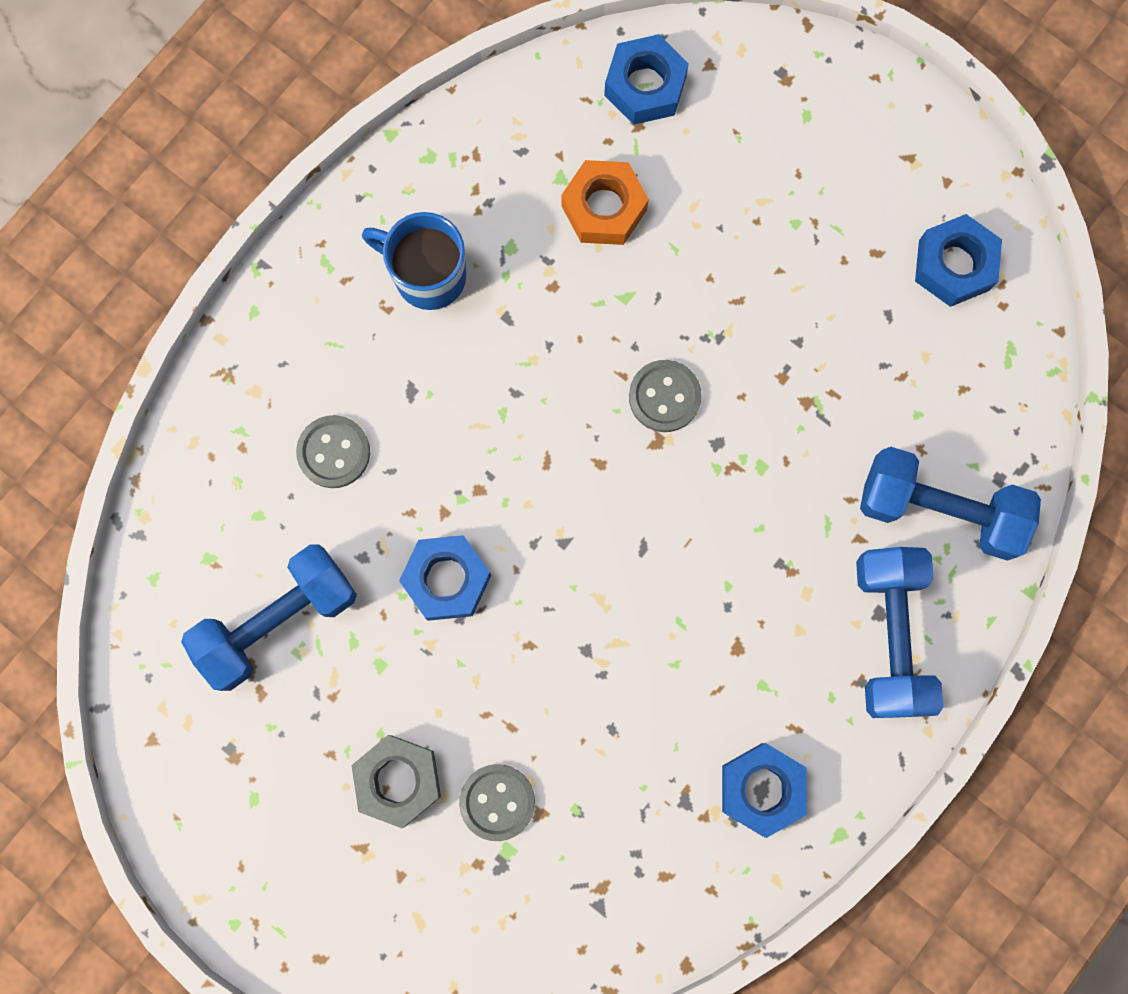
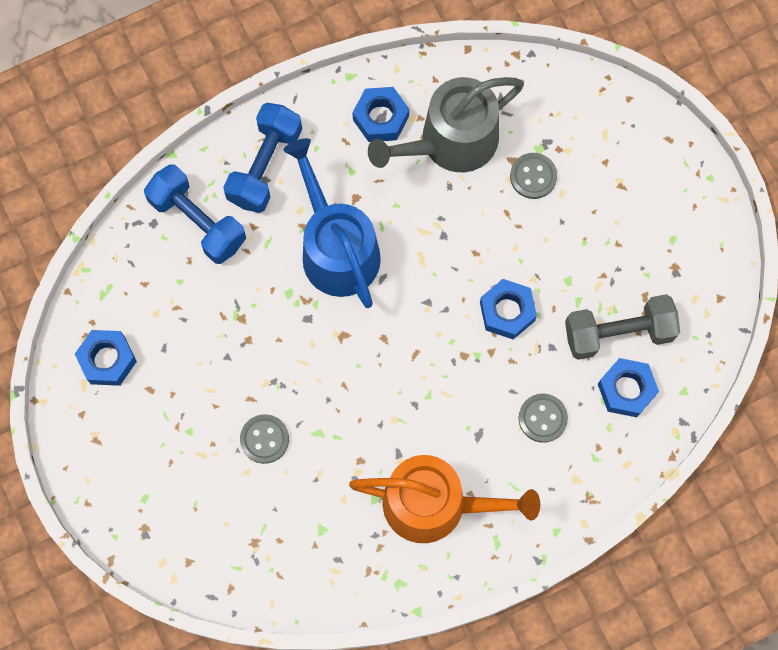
camera: 155 degrees left, 5 degrees down
blue dumbbell [181,544,357,691] -> grey dumbbell [565,294,680,360]
grey nut [351,735,441,828] -> none
blue mug [362,212,466,310] -> orange watering can [349,455,540,543]
orange nut [561,160,649,245] -> none
blue nut [604,34,689,125] -> blue nut moved to [598,358,659,417]
grey button [629,360,702,432] -> grey button moved to [240,414,289,464]
none -> blue watering can [283,138,381,308]
none -> grey watering can [368,77,524,172]

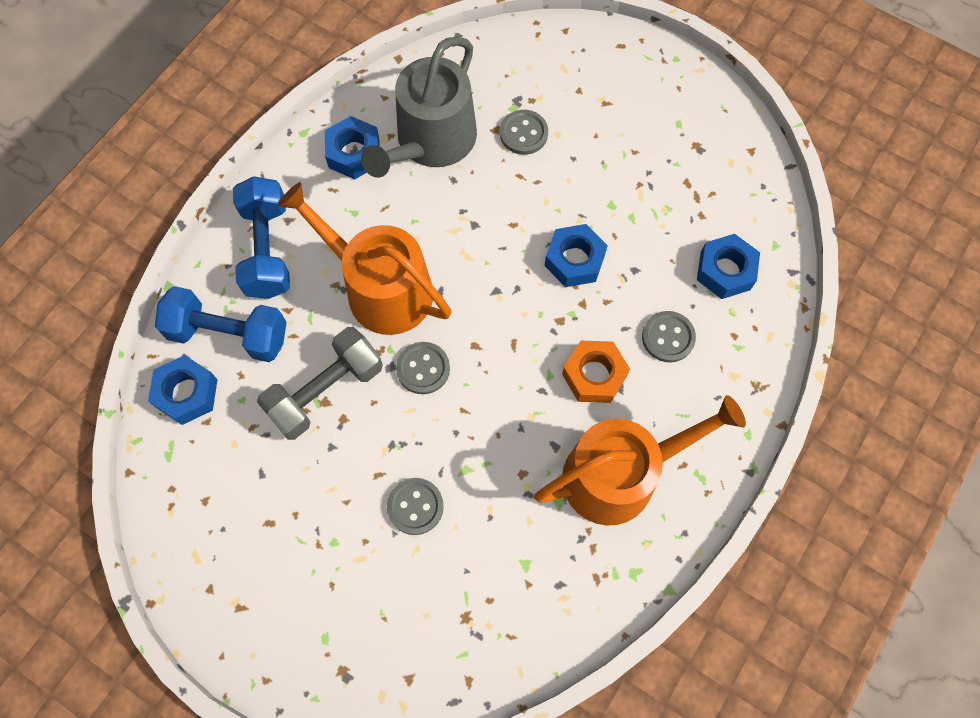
camera: 30 degrees left, 5 degrees down
blue nut [75,330,137,386] -> blue nut moved to [148,355,218,425]
blue watering can [283,138,381,308] -> orange watering can [277,182,451,335]
grey dumbbell [565,294,680,360] -> grey dumbbell moved to [257,327,383,440]
none -> grey button [396,342,450,394]
none -> orange nut [562,341,630,403]

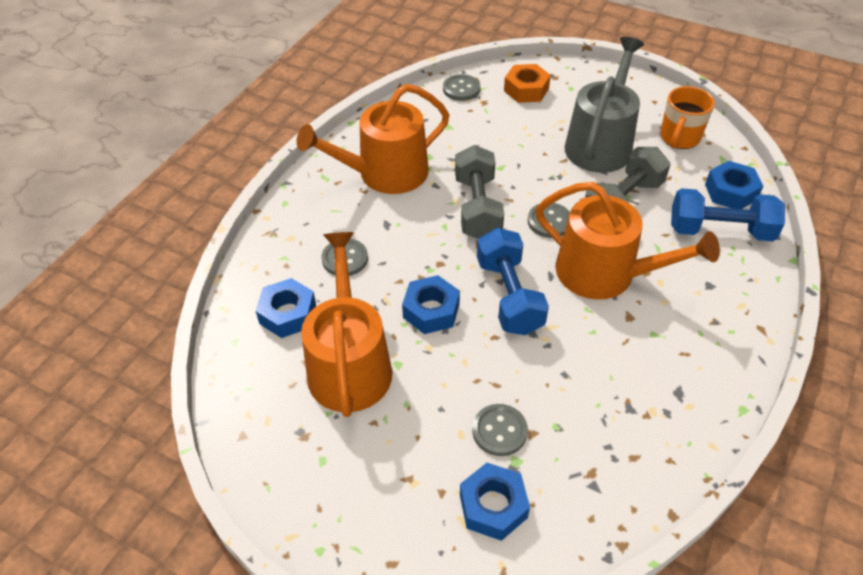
camera: 175 degrees right, 20 degrees down
blue dumbbell [233,176,290,299] -> blue dumbbell moved to [477,228,549,335]
blue nut [325,116,380,179] -> blue nut moved to [460,463,530,541]
grey watering can [361,37,477,178] -> grey watering can moved to [565,37,644,173]
grey button [387,478,444,535] -> grey button moved to [443,74,480,101]
orange nut [562,341,630,403] -> orange nut moved to [504,64,551,103]
none -> orange watering can [301,232,392,417]
none -> grey dumbbell [455,145,504,239]
none -> orange mug [660,86,715,149]

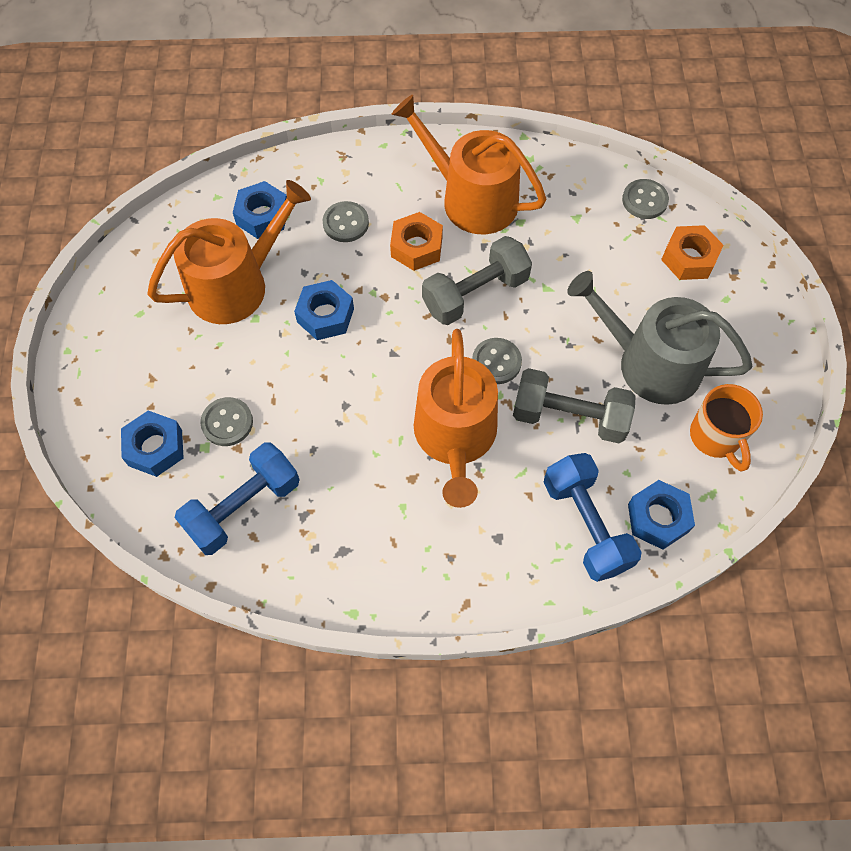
camera: 60 degrees right, 15 degrees up
blue dumbbell [477,228,549,335] -> blue dumbbell moved to [174,442,300,555]
grey watering can [565,37,644,173] -> grey watering can turned 150 degrees counterclockwise [567,271,752,405]
orange mug [660,86,715,149] -> orange mug turned 105 degrees counterclockwise [690,384,763,472]
none -> orange nut [390,212,443,271]

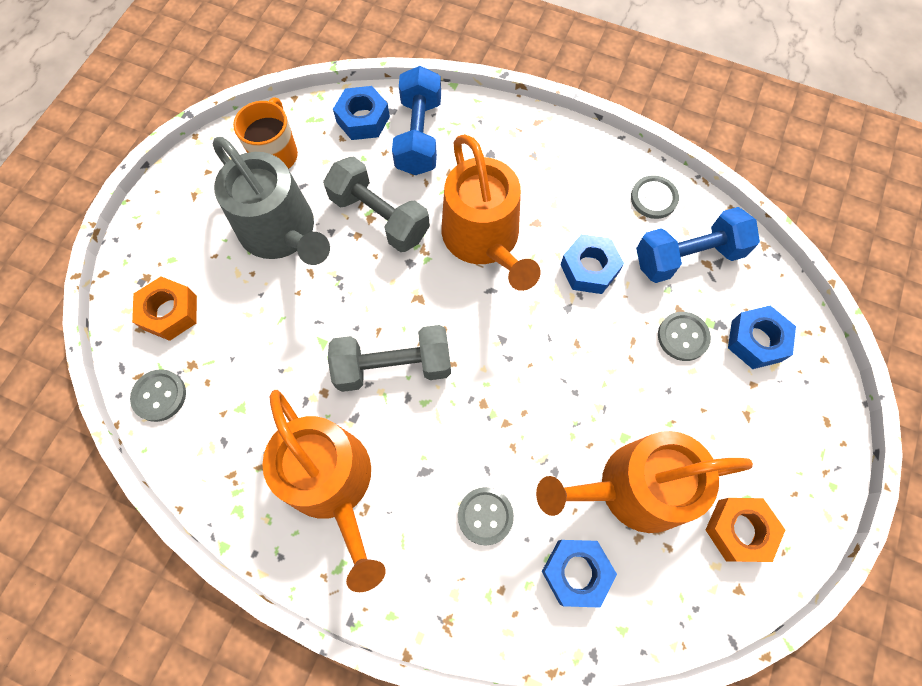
camera: 155 degrees left, 5 degrees up
blue nut [294,280,354,340] -> blue nut moved to [560,234,624,294]
orange nut [390,212,443,271] -> orange nut moved to [706,498,785,562]
orange watering can [414,329,498,508] -> orange watering can turned 135 degrees clockwise [442,134,540,291]
grey button [472,338,522,384] -> grey button moved to [631,175,679,219]

